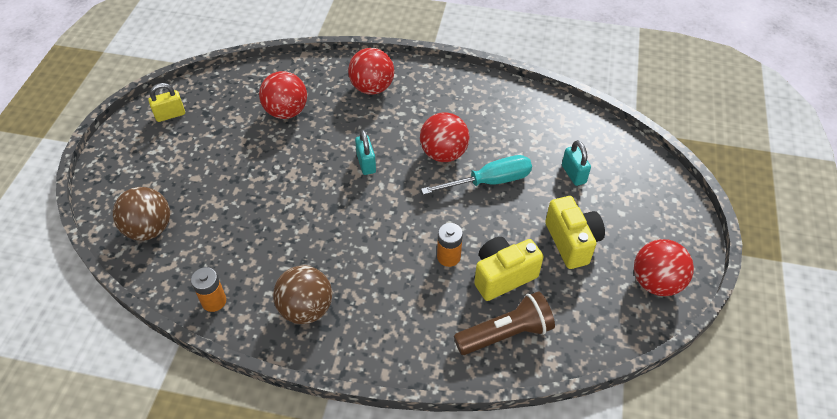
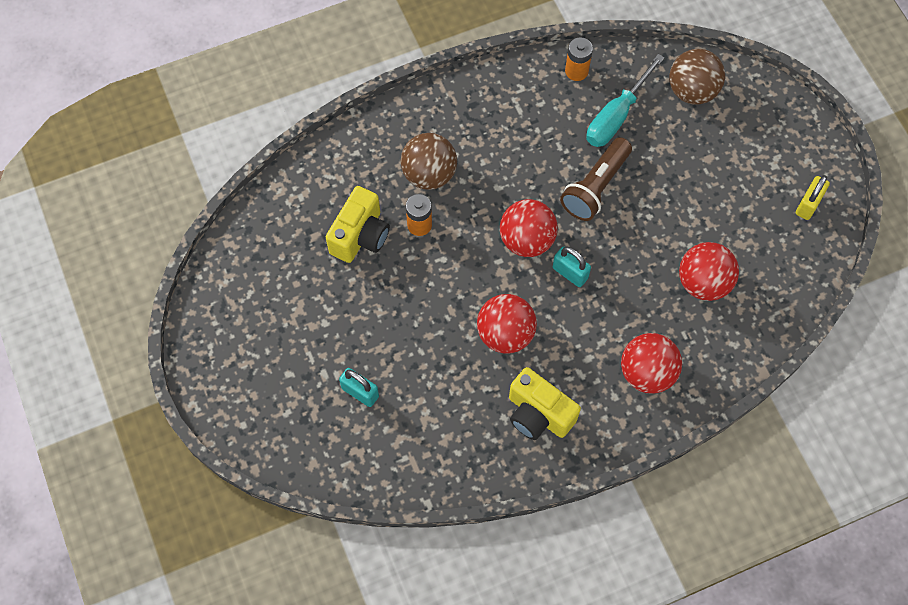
camera: 145 degrees right, 15 degrees up
brown ball [273,266,332,324] -> brown ball moved to [401,133,457,190]
turquoise screwdriver [421,155,532,195] -> turquoise screwdriver moved to [587,54,665,147]
brown flashlight [454,291,555,355] -> brown flashlight moved to [560,137,632,221]
yellow camera [545,196,605,269] -> yellow camera moved to [509,367,581,440]
red ball [634,239,694,296] -> red ball moved to [500,199,558,257]

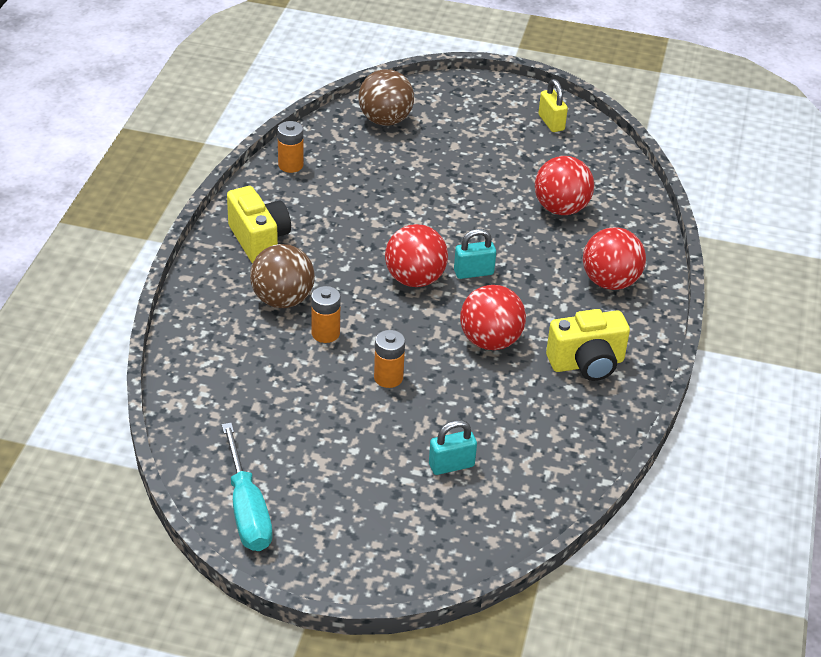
camera: 55 degrees left, 25 degrees down
yellow camera [326,186,390,263] -> yellow camera moved to [227,186,291,263]
brown flashlight [560,137,632,221] -> none
turquoise screwdriver [587,54,665,147] -> turquoise screwdriver moved to [222,423,272,551]
none -> orange battery [374,330,405,388]

